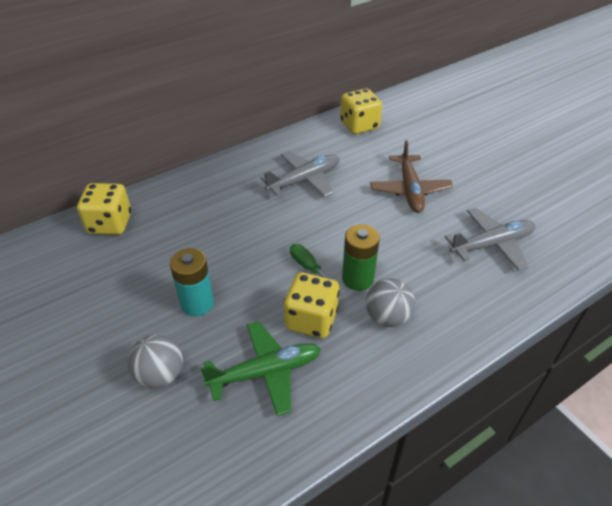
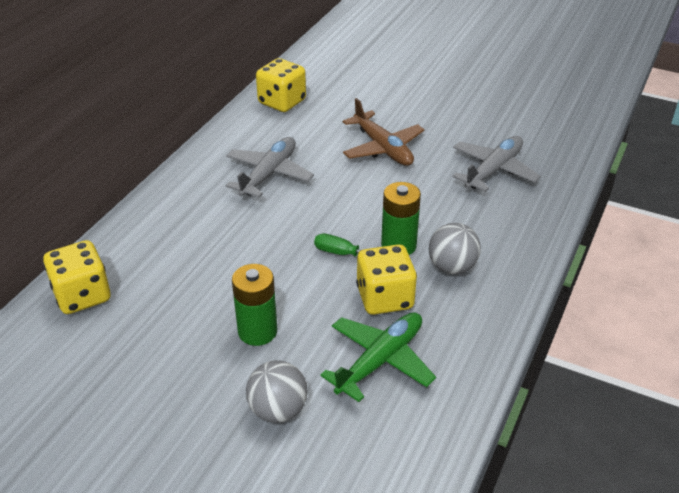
camera: 30 degrees left, 5 degrees down
turquoise battery [170,248,214,316] -> green battery [232,264,277,346]

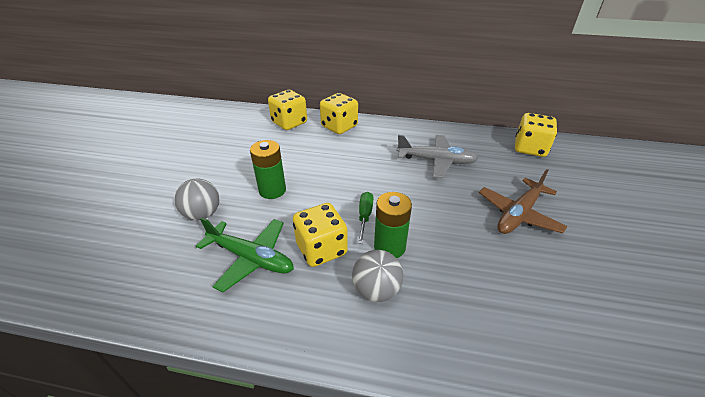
camera: 75 degrees right, 0 degrees up
grey plane [452,136,541,192] -> none
none -> yellow dice [320,93,358,134]

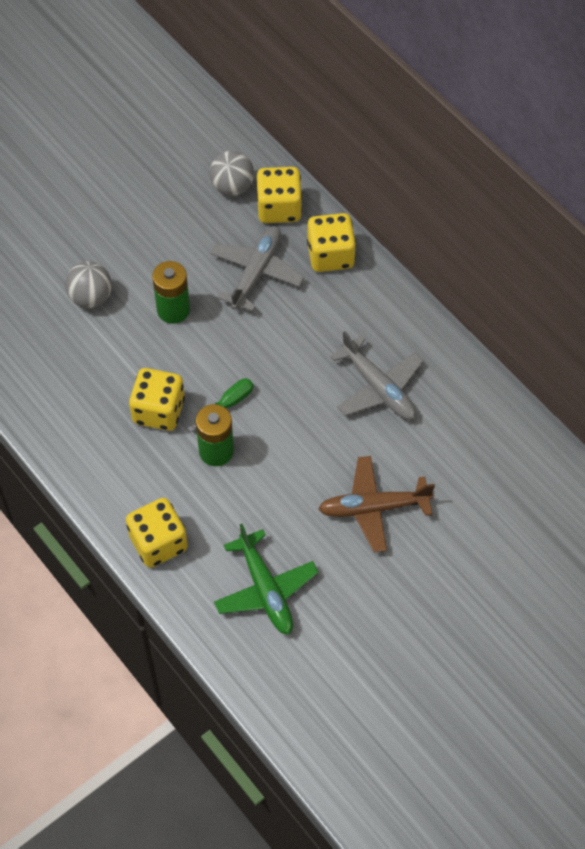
camera: 40 degrees right, 20 degrees up
green plane [196,217,294,292] -> green plane moved to [214,524,319,635]
grey ball [352,250,403,302] -> grey ball moved to [209,151,254,196]
yellow dice [515,113,557,157] -> yellow dice moved to [126,498,188,568]
none -> grey plane [210,226,304,312]

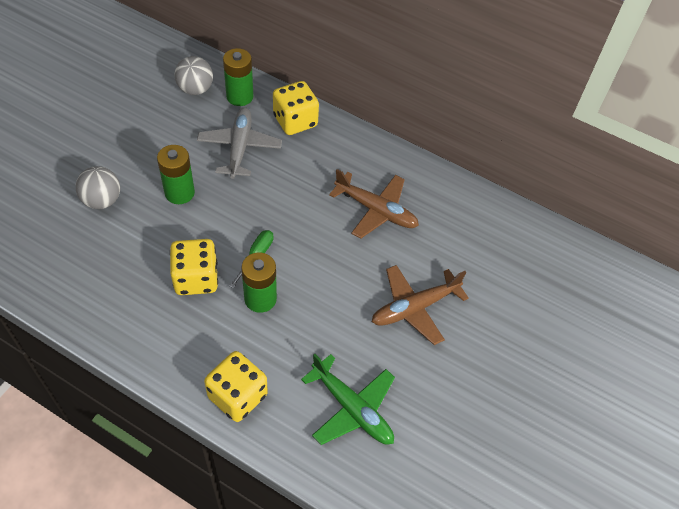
camera: 25 degrees left, 5 degrees down
yellow dice [256,167,302,223] -> green battery [223,48,254,106]
grey plane [330,331,423,420] -> brown plane [329,169,419,239]

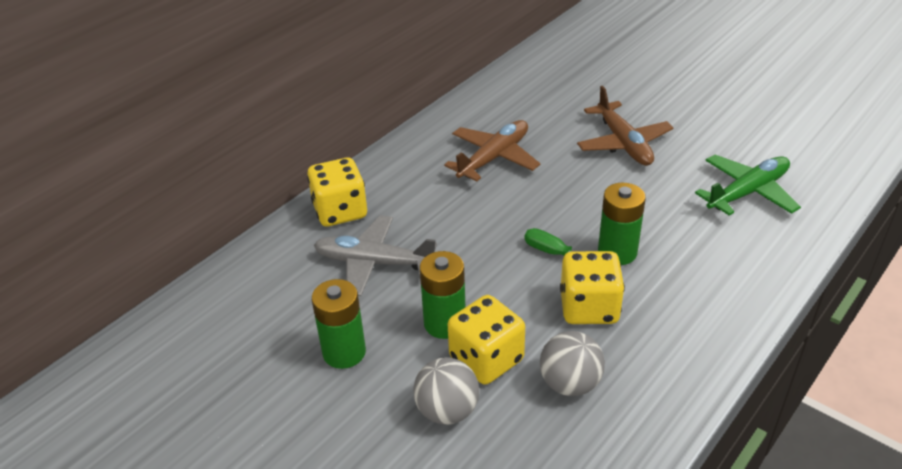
camera: 75 degrees left, 15 degrees down
grey ball [174,56,213,95] -> grey ball moved to [540,331,605,396]
yellow dice [204,351,268,422] -> yellow dice moved to [448,295,525,385]
green battery [223,48,254,106] -> green battery moved to [312,279,366,369]

